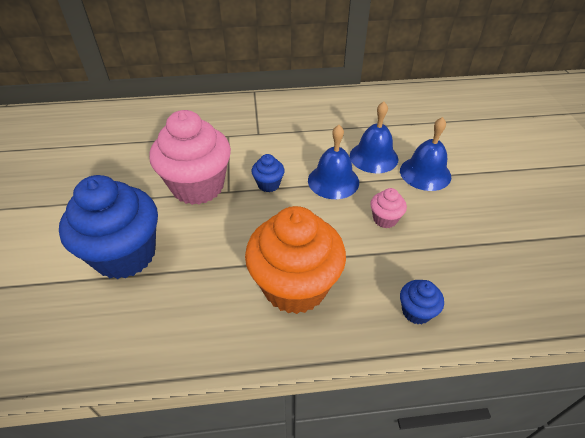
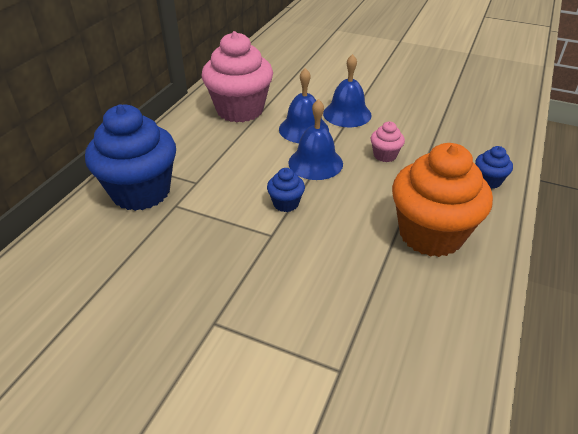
camera: 60 degrees left, 5 degrees down
blue cupcake [59,175,158,279] -> blue cupcake moved to [85,104,176,211]
pink cupcake [150,110,231,205] -> pink cupcake moved to [202,31,273,123]

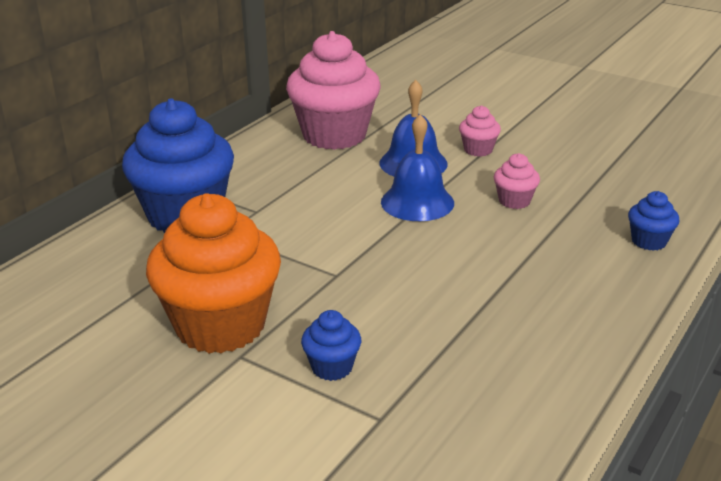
camera: 10 degrees right, 10 degrees down
blue cupcake [267,168,305,212] -> blue cupcake moved to [301,310,361,381]
blue bell [323,54,372,127] -> pink cupcake [459,105,501,157]
orange cupcake [392,143,493,257] -> orange cupcake moved to [146,193,281,354]

